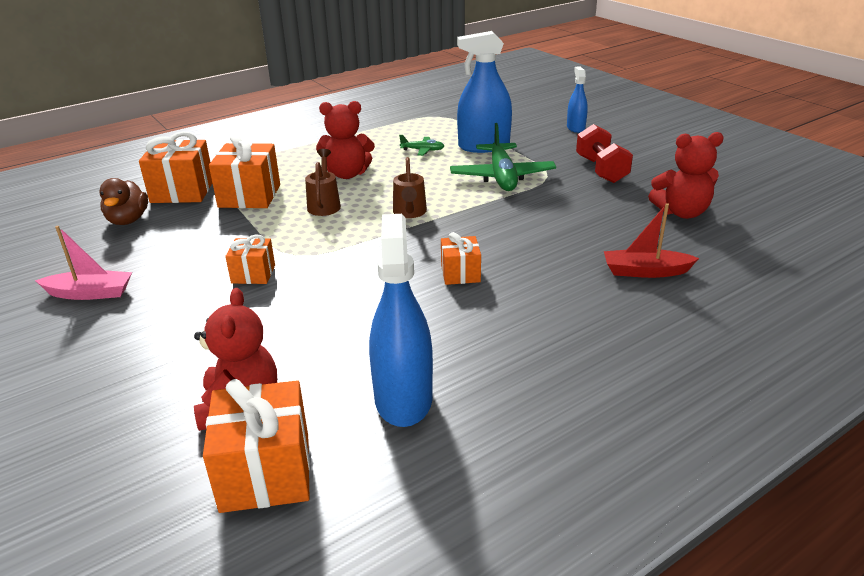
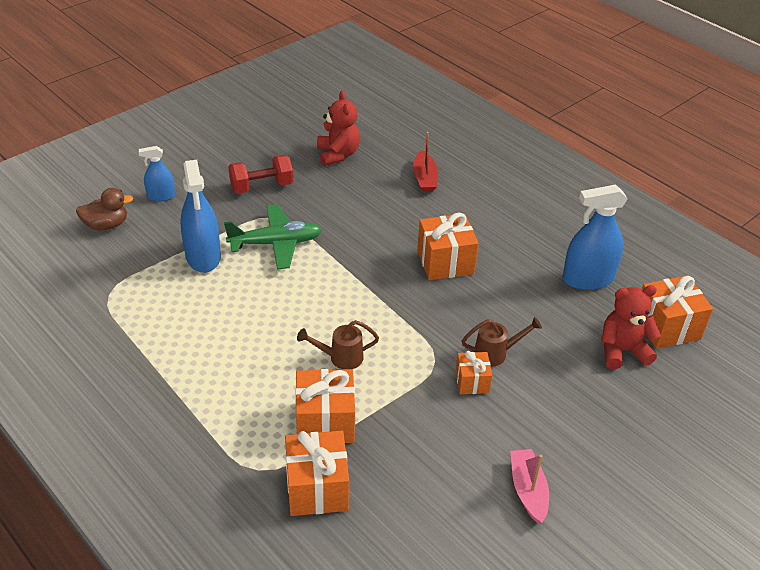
camera: 100 degrees left, 10 degrees up
brown duck [99,178,148,225] -> brown duck moved to [76,188,134,230]
red teddy bear [316,101,375,179] -> none
brown watering can [393,157,427,218] -> brown watering can moved to [462,317,542,367]
green plane [399,135,444,156] -> none
orange gift [441,232,481,285] -> orange gift [417,213,479,280], size x1.72

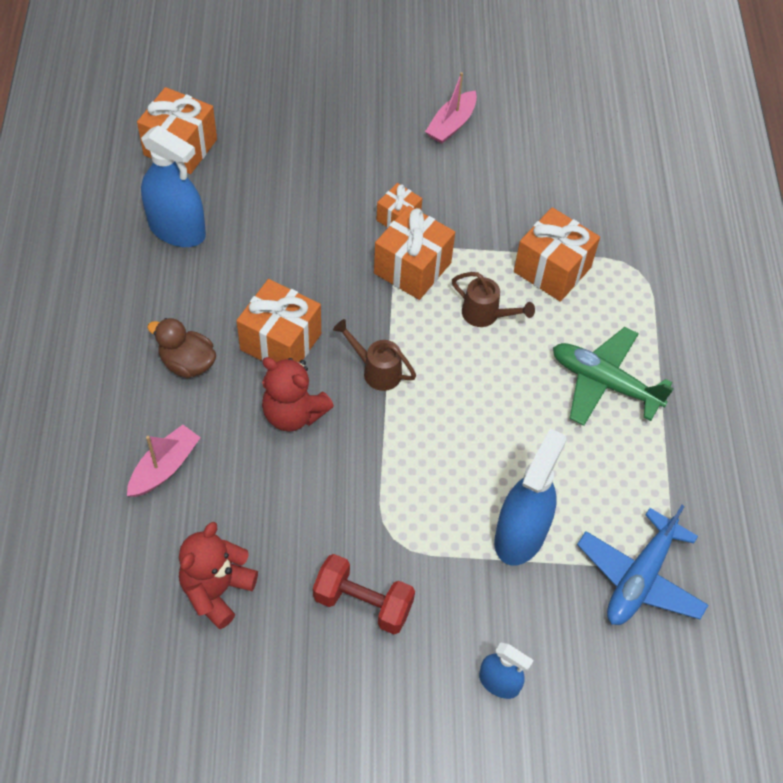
camera: 140 degrees left, 15 degrees up
brown duck [76,188,134,230] -> brown duck moved to [147,318,216,378]
green plane [224,204,322,270] -> green plane moved to [553,327,674,426]
orange gift [285,431,349,516] -> orange gift moved to [374,205,455,300]
red boat [413,132,438,192] -> pink boat [127,425,201,497]
brown watering can [462,317,542,367] -> brown watering can moved to [333,319,416,391]
red teddy bear [601,285,661,369] -> red teddy bear moved to [262,357,334,432]
none -> blue plane [577,505,708,625]

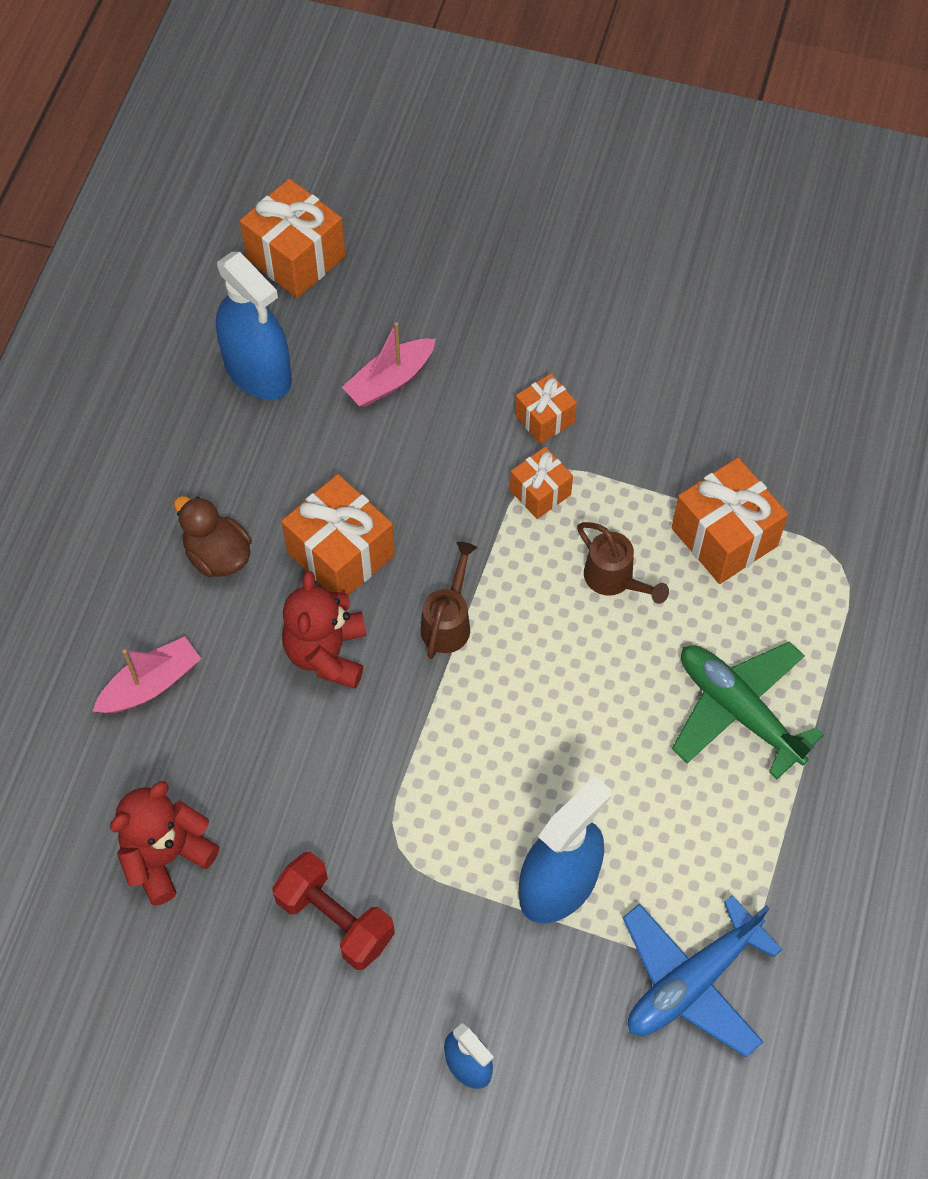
camera: 20 degrees right, 5 degrees up
red teddy bear [262,357,334,432] -> red teddy bear turned 45 degrees clockwise [282,571,366,689]
brown watering can [333,319,416,391] -> brown watering can turned 60 degrees clockwise [421,542,477,659]
orange gift [374,205,455,300] -> orange gift [510,447,573,519], size x0.58
pink boat [425,72,477,144] -> pink boat moved to [342,322,436,407]

